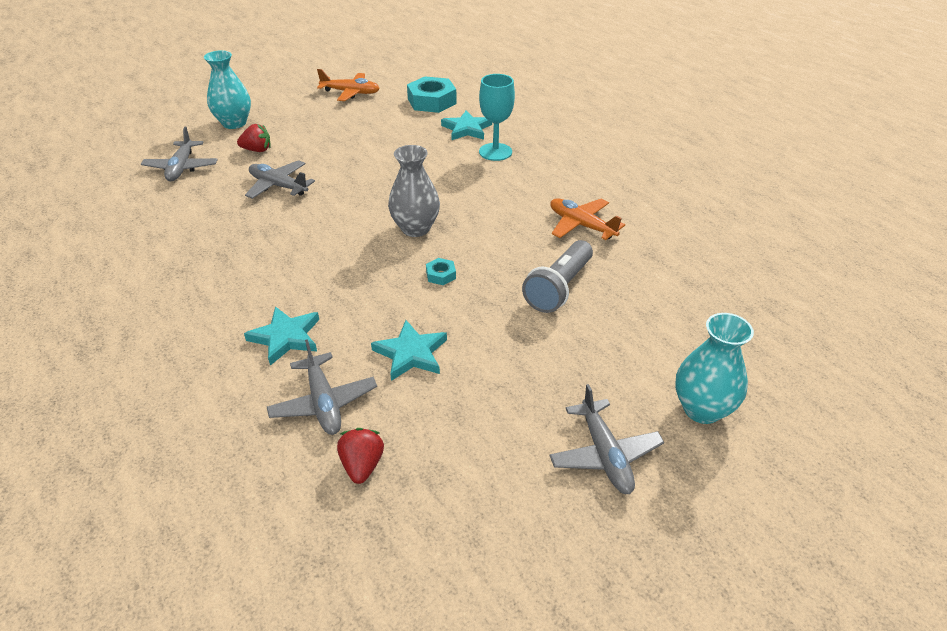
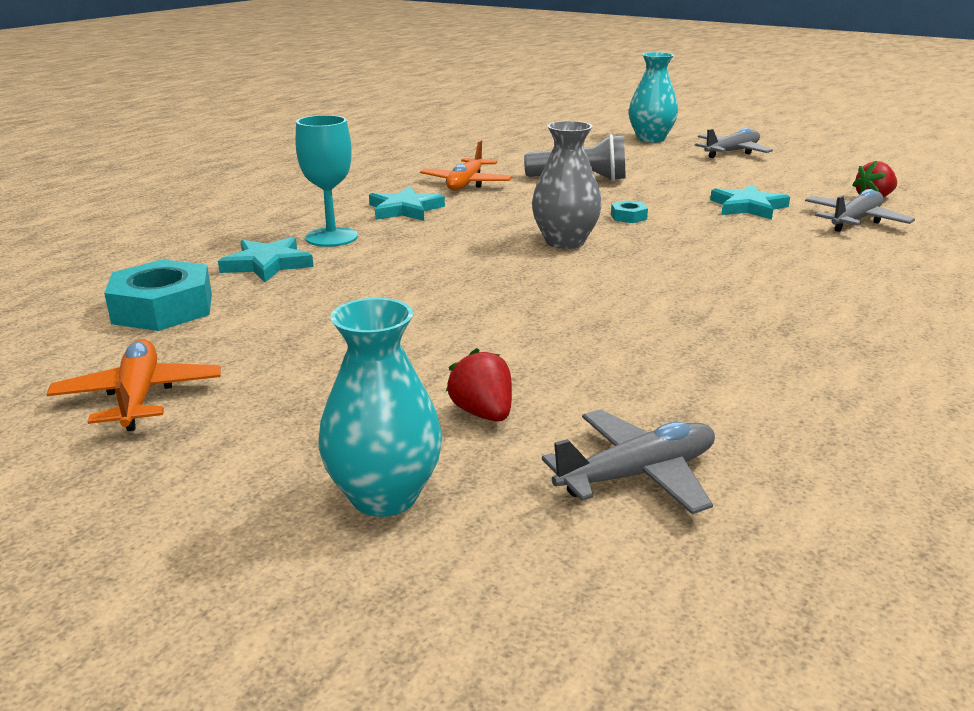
camera: 115 degrees left, 15 degrees down
turquoise star [244,306,319,366] -> turquoise star moved to [369,187,445,221]
grey plane [245,160,315,199] -> none

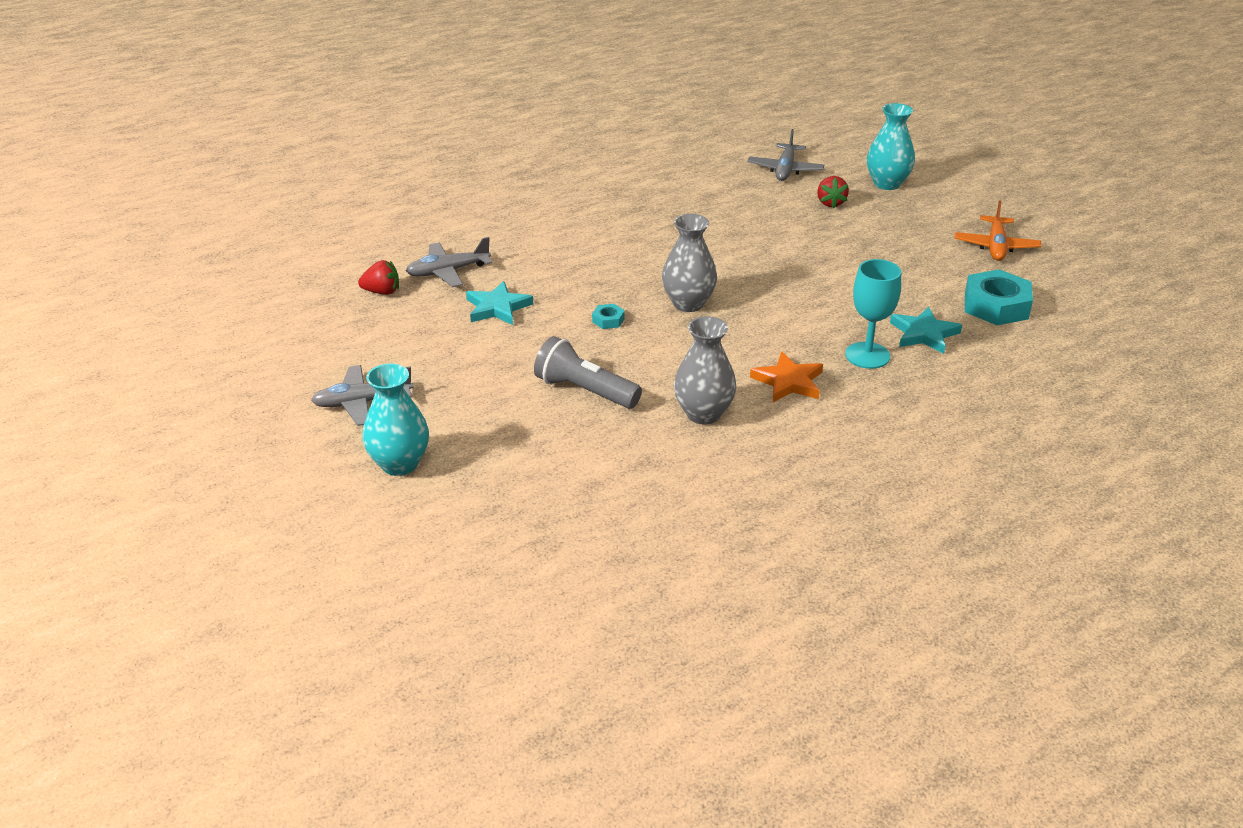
camera: 155 degrees left, 10 degrees up
turquoise star [369,187,445,221] -> orange star [750,352,823,402]
orange plane [420,140,512,191] -> grey vase [674,316,736,424]
grey plane [542,409,715,514] -> grey plane turned 75 degrees counterclockwise [748,129,824,181]

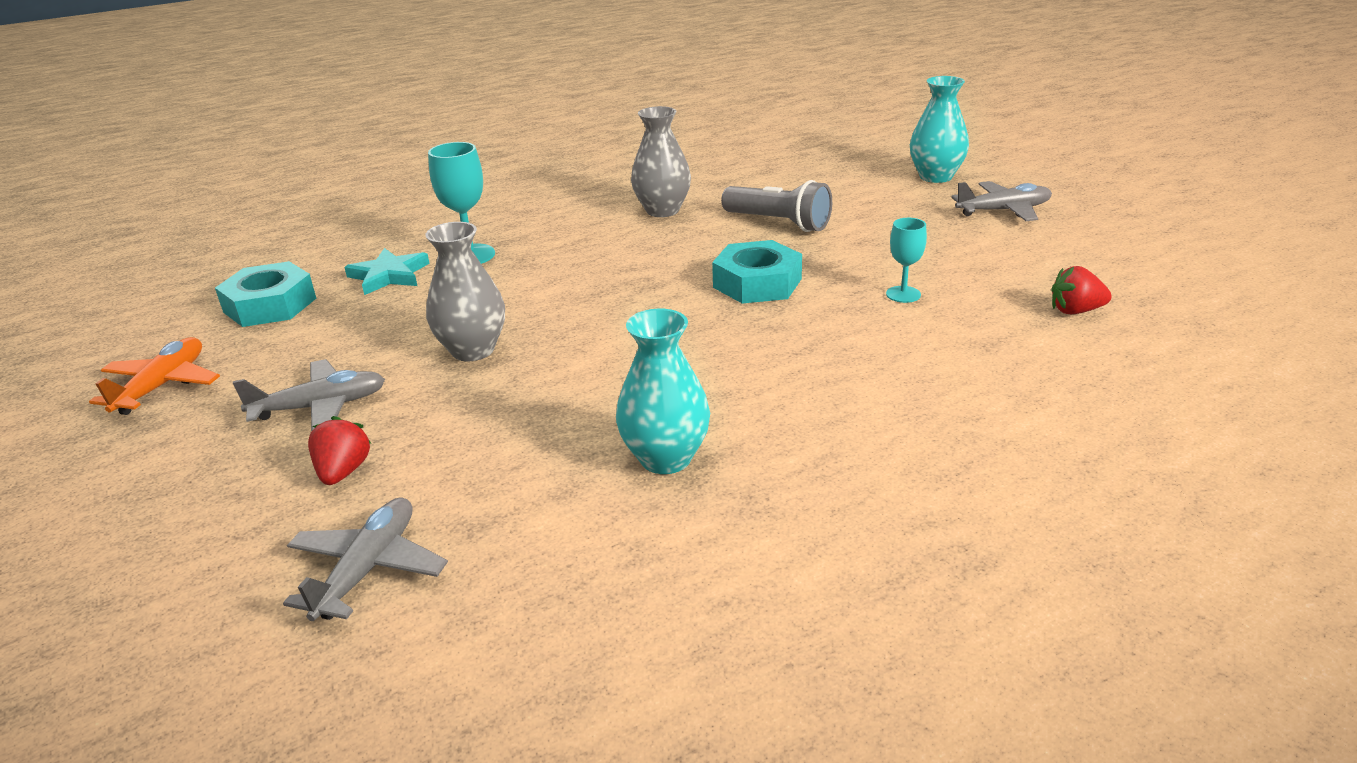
camera: 175 degrees left, 5 degrees down
grey plane [406,237,492,287] -> grey plane moved to [233,359,385,431]
turquoise star [466,281,533,325] -> turquoise goblet [886,218,927,303]
turquoise nut [592,304,625,329] -> turquoise nut [712,240,802,304], size x2.20
grey vase [662,214,717,312] -> grey vase moved to [425,222,505,361]
orange star [750,352,823,402] -> none
turquoise vase [867,103,915,190] -> turquoise vase moved to [616,309,710,474]

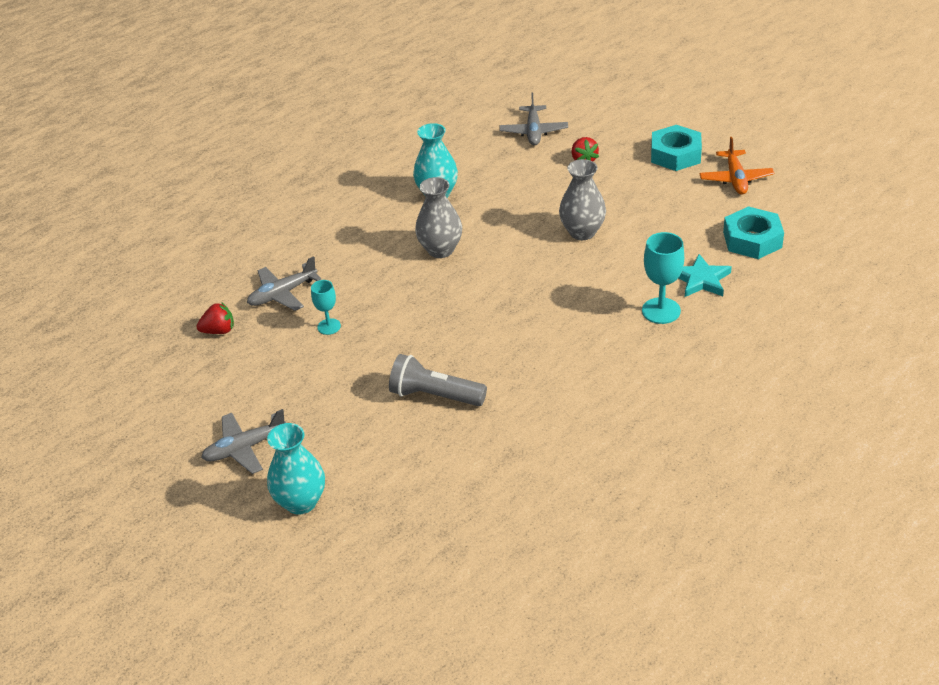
camera: 165 degrees right, 10 degrees up
grey plane [233,359,385,431] -> grey plane moved to [247,256,322,311]
grey vase [631,106,691,217] -> grey vase moved to [415,177,462,258]
turquoise nut [712,240,802,304] -> turquoise nut moved to [651,125,702,171]

